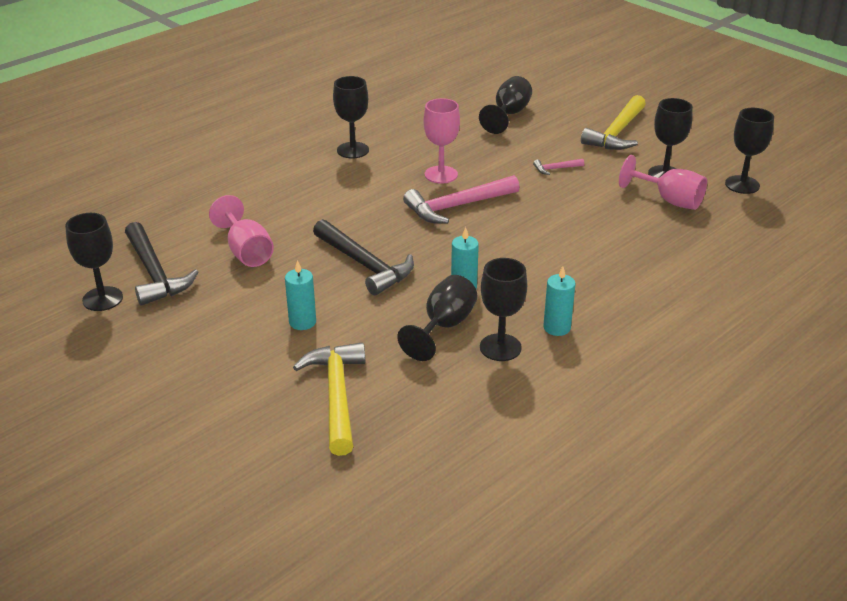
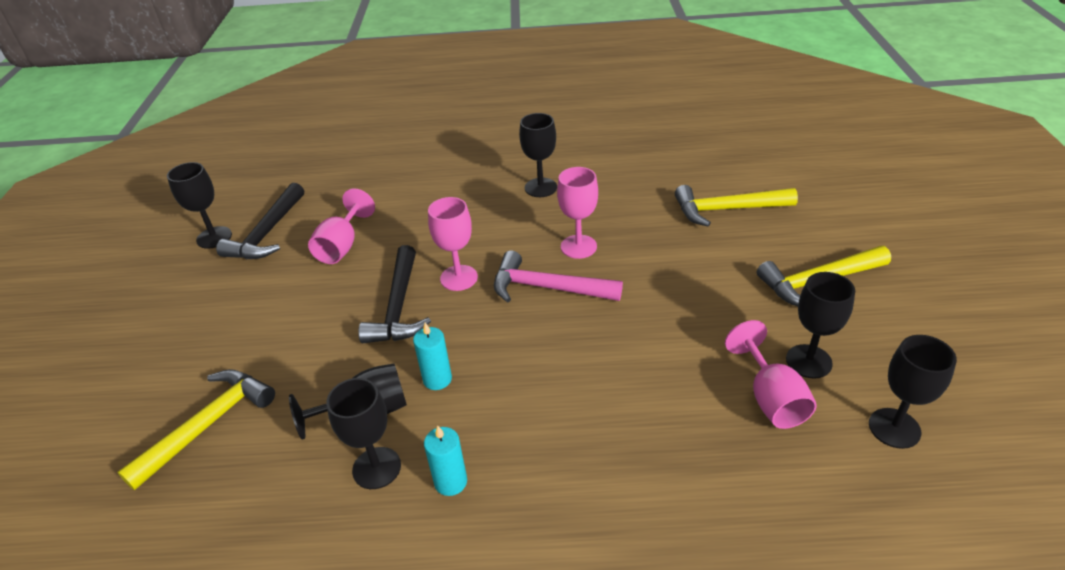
camera: 45 degrees right, 5 degrees up
turquoise candle [285,260,316,330] -> none
black goblet [479,76,532,134] -> yellow hammer [675,185,798,227]
pink hammer [533,159,584,175] -> none
none -> pink goblet [428,197,478,291]

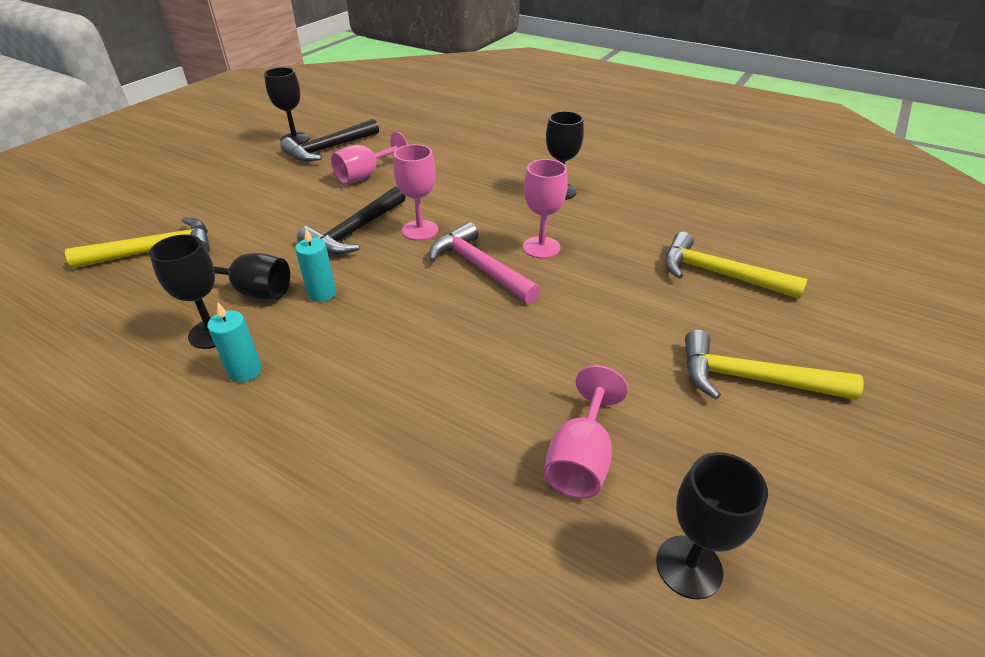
camera: 30 degrees right, 0 degrees up
black goblet [786,272,855,379] -> none

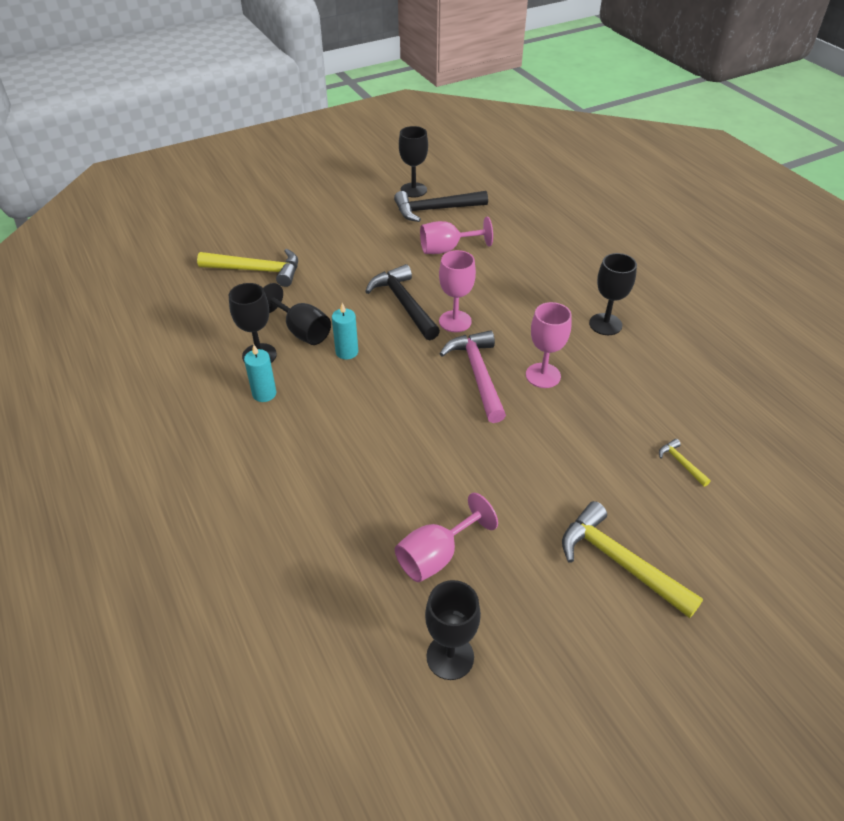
camera: 30 degrees right, 5 degrees up
black hammer [297,186,405,255] -> black hammer turned 90 degrees clockwise [365,264,440,340]
yellow hammer [665,232,807,299] -> yellow hammer [659,439,711,487], size x0.45

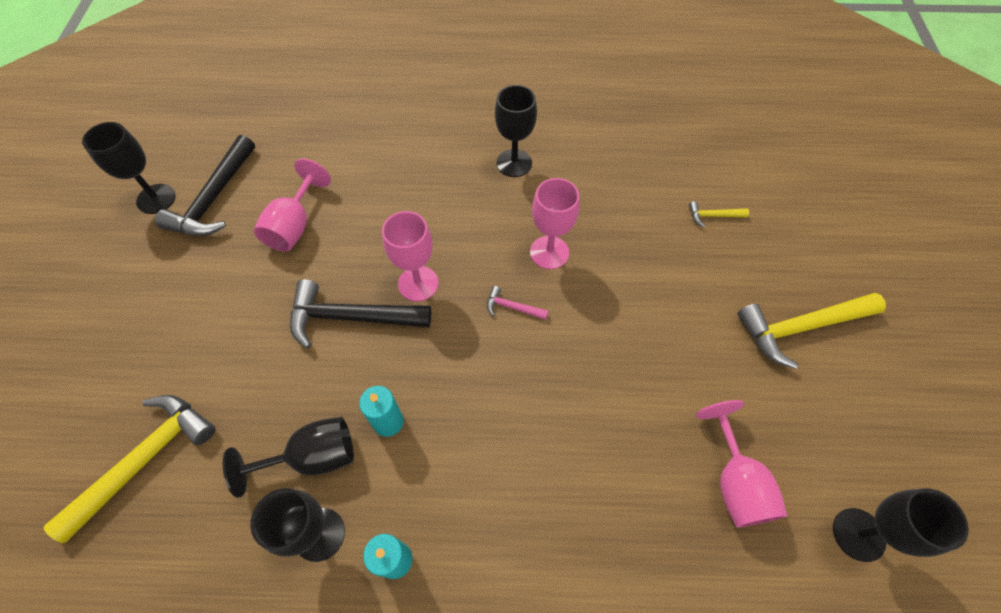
camera: 60 degrees left, 15 degrees up
pink hammer [440,330,506,423] -> pink hammer [487,286,548,320], size x0.45

